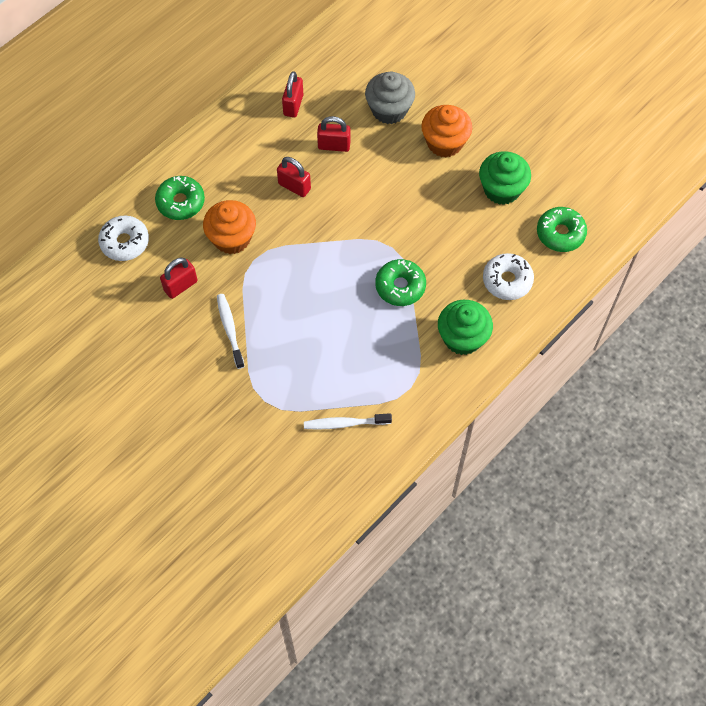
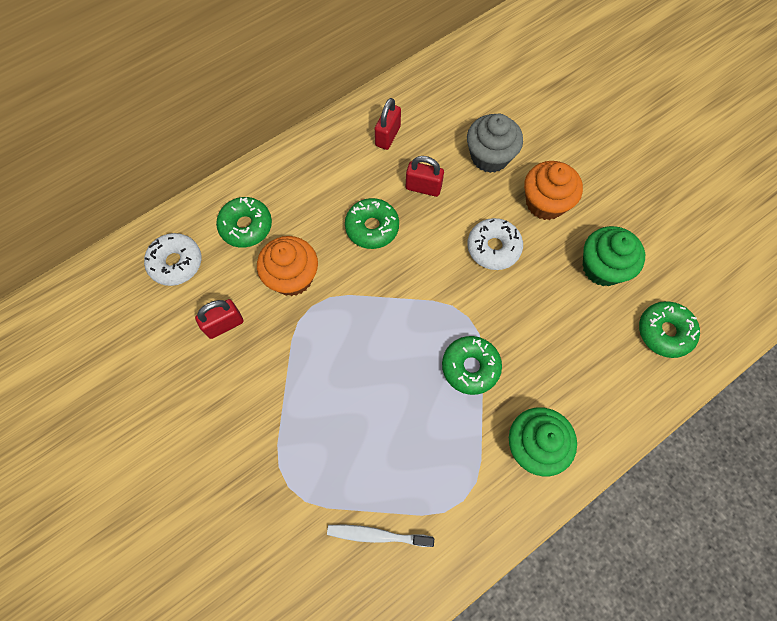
camera: 10 degrees right, 5 degrees up
white toothbrush [217,294,245,369] -> none
red padlock [277,157,311,197] -> green donut [345,198,399,249]
white donut [483,253,534,300] -> white donut moved to [467,218,523,270]

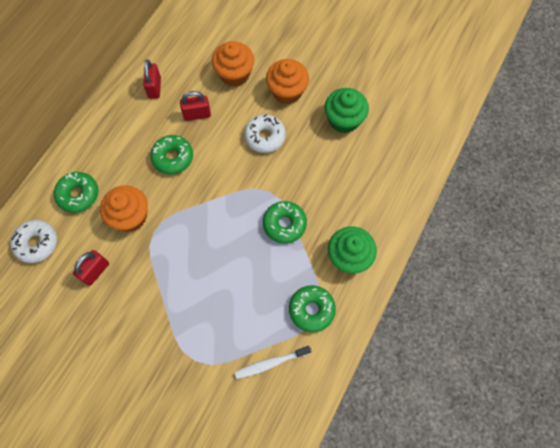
camera: 25 degrees left, 0 degrees up
grey cupcake [467,114,523,173] -> orange cupcake [212,41,254,87]
green donut [639,301,700,358] -> green donut moved to [289,285,336,333]

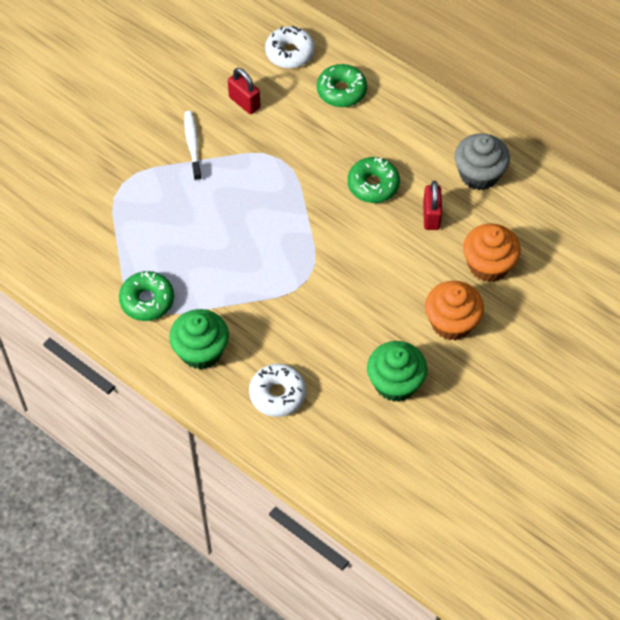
camera: 100 degrees right, 10 degrees down
orange cupcake [100,185,148,232] -> none
red padlock [143,59,161,99] -> grey cupcake [455,133,510,190]
white toothbrush [235,346,311,379] -> white toothbrush moved to [184,111,202,181]
white donut [244,114,286,153] -> white donut moved to [249,364,306,417]
green donut [263,201,307,244] -> none

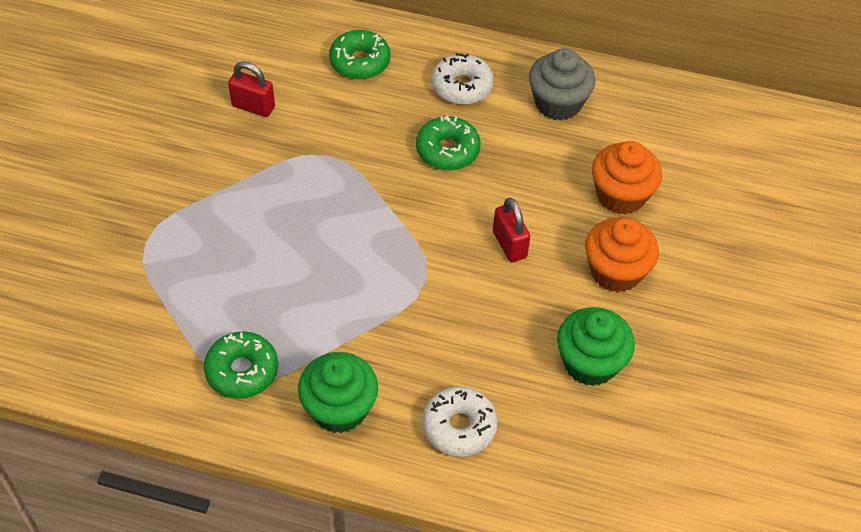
camera: 25 degrees left, 5 degrees down
white toothbrush [184,111,202,181] -> none
white donut [265,26,315,68] -> white donut moved to [432,53,494,105]
red padlock [423,181,442,230] -> red padlock moved to [493,198,530,263]

